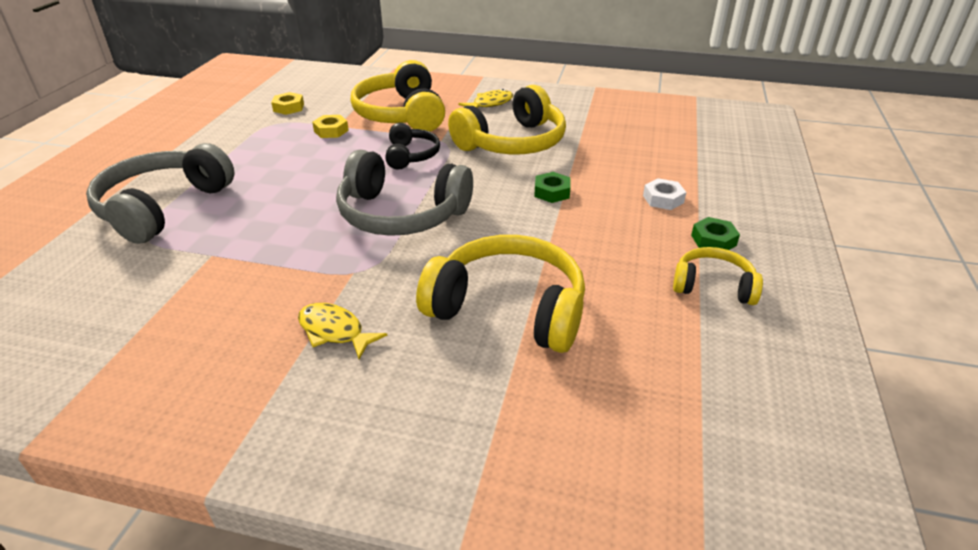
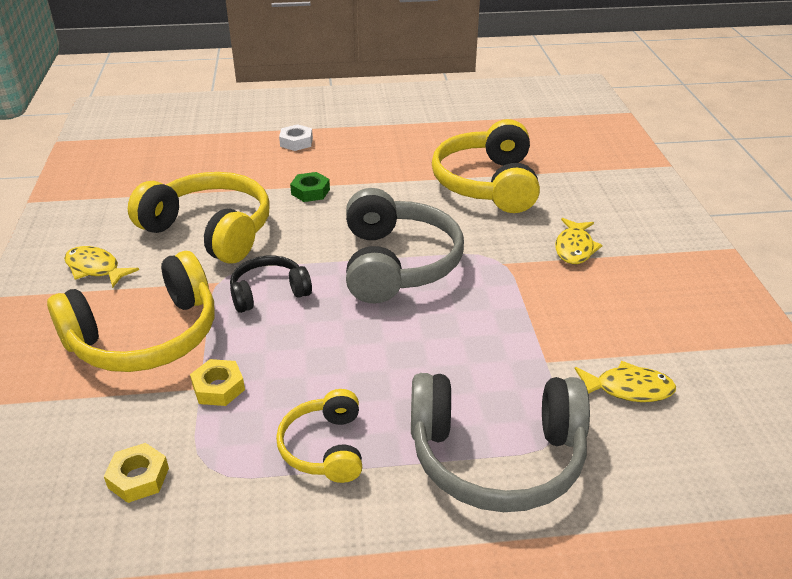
camera: 110 degrees left, 0 degrees up
yellow headphones [673,247,763,305] -> yellow headphones moved to [276,389,362,483]
green nut [691,217,740,250] -> none
none -> yellow fish [575,361,676,402]

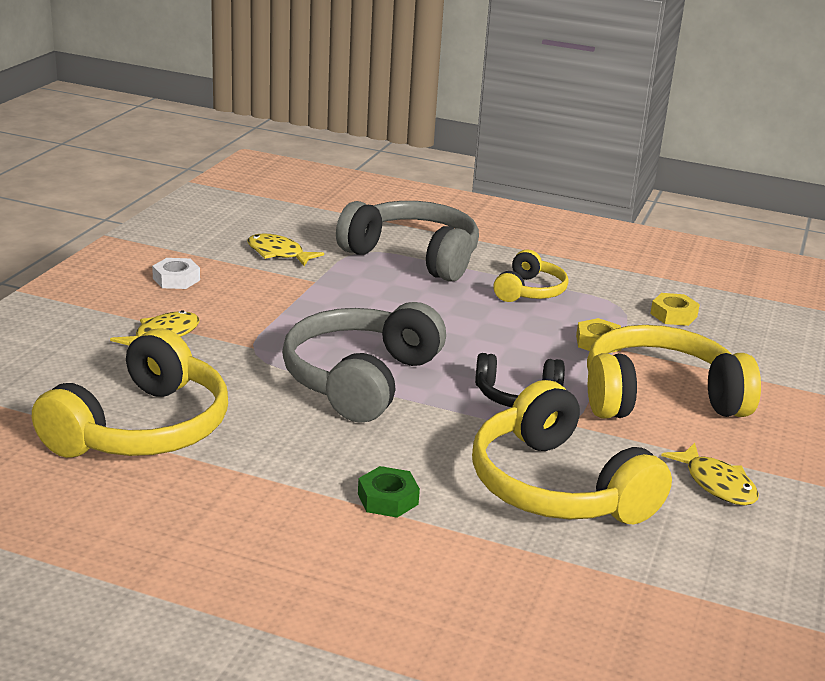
camera: 155 degrees left, 10 degrees down
white nut [279,124,313,151] -> white nut moved to [152,258,200,289]

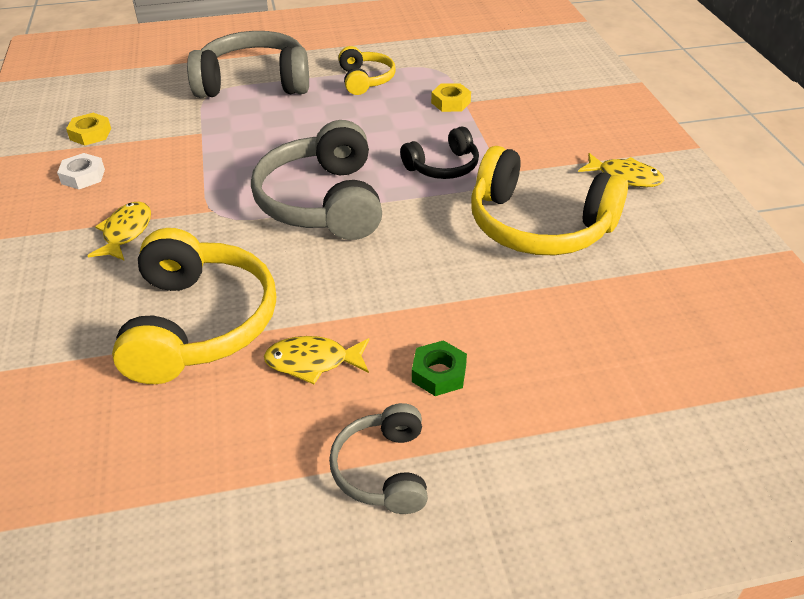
camera: 30 degrees left, 15 degrees up
yellow fish [247,233,324,266] -> yellow fish moved to [264,336,369,384]
green nut [358,466,420,518] -> green nut moved to [412,340,467,396]
yellow headphones [587,325,761,418] -> none
yellow nut [650,293,700,326] -> yellow nut moved to [66,113,111,146]
none -> grey headphones [329,403,428,514]

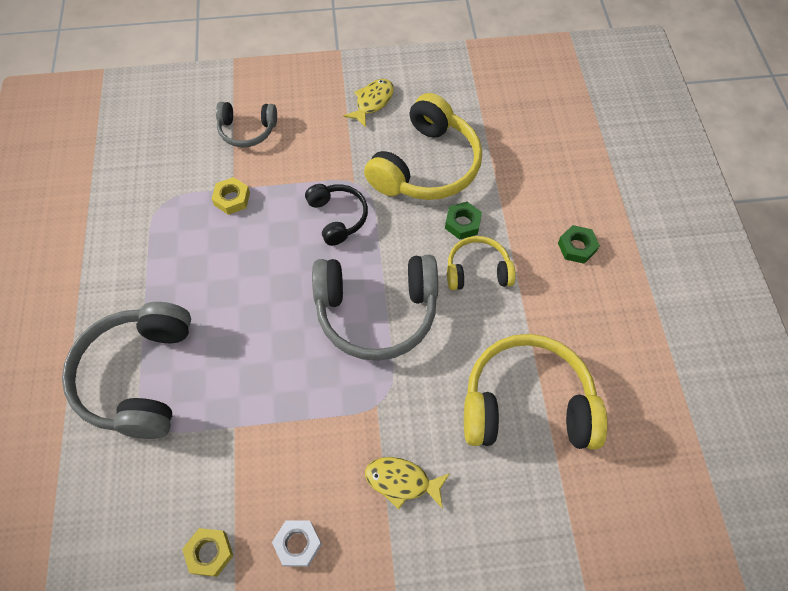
camera: 85 degrees left, 20 degrees up
yellow fish [264,336,369,384] -> none
grey headphones [329,403,428,514] -> grey headphones moved to [216,102,277,147]
yellow headphones [338,46,396,95] -> yellow headphones moved to [447,236,516,290]
none -> green nut [445,202,482,240]

